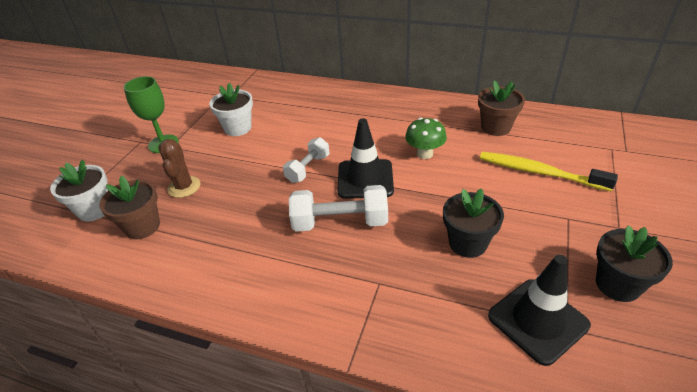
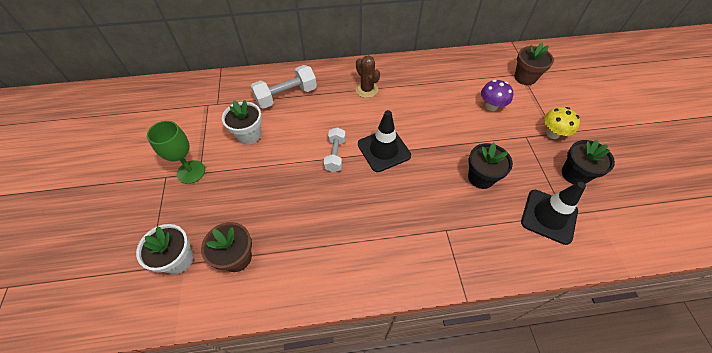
camera: 30 degrees left, 15 degrees up
brown cactus [158,139,200,198] -> brown cactus moved to [356,55,380,98]
white dumbbell [289,185,388,232] -> white dumbbell moved to [250,65,317,109]
green mushroom [405,117,447,159] -> none
brown flower pot [478,80,525,136] -> brown flower pot moved to [514,43,554,85]
yellow toothbrush [480,152,618,191] -> purple mushroom [481,80,513,111]
none -> yellow mushroom [544,107,580,139]

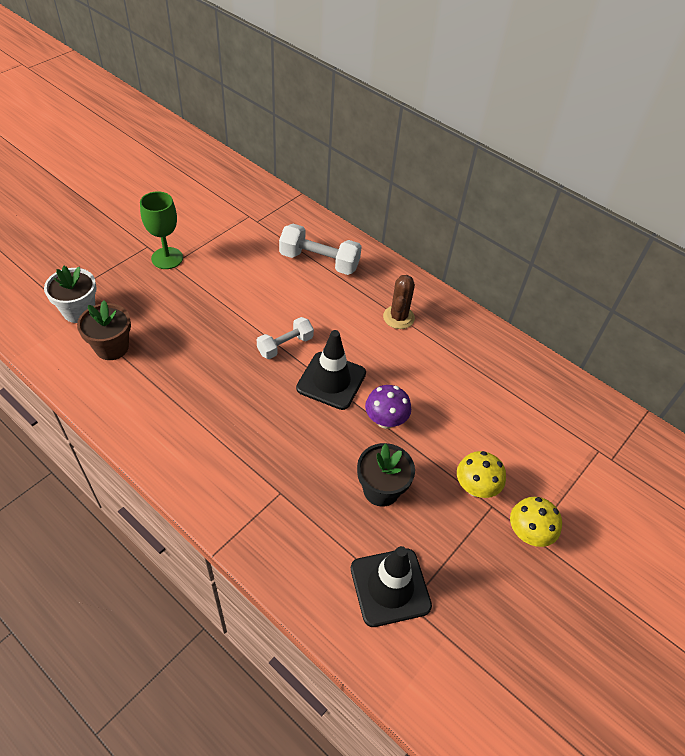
camera: 45 degrees right, 5 degrees down
white flower pot [222,100,262,145] -> none
purple mushroom [481,80,513,111] -> purple mushroom moved to [365,385,411,429]
brown flower pot [514,43,554,85] -> none
black flower pot [562,140,615,184] -> none
none -> yellow mushroom [457,451,506,498]

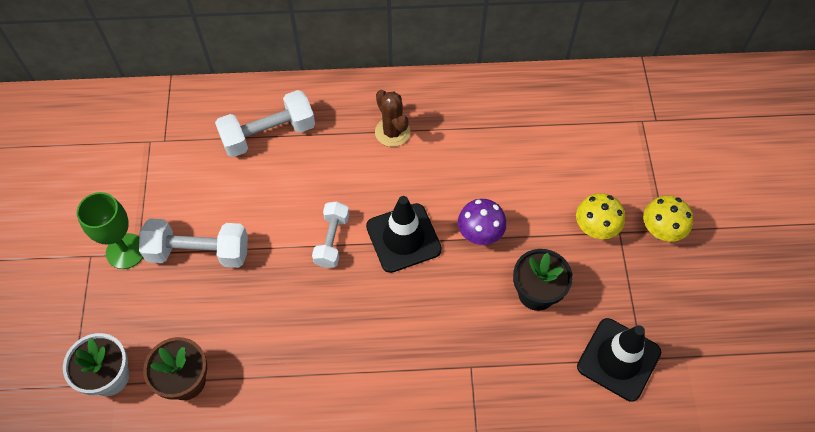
camera: 40 degrees left, 10 degrees up
none -> white dumbbell [139,218,248,268]

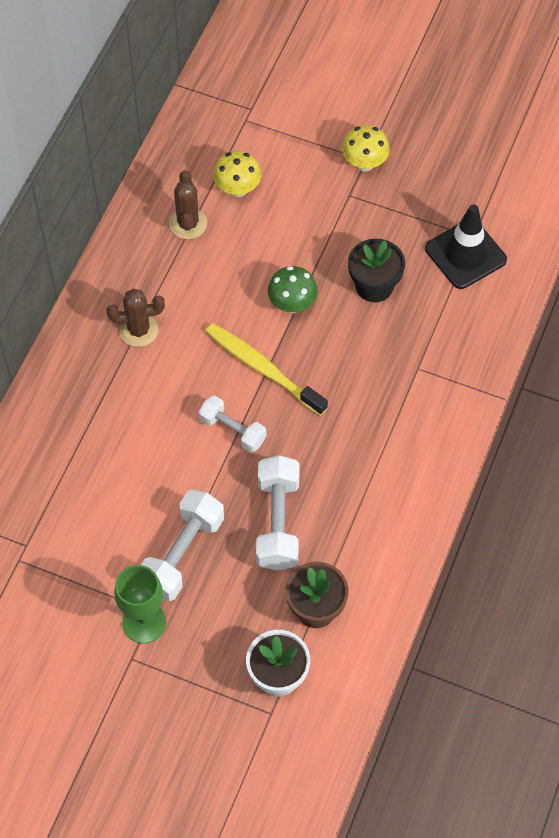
camera: 65 degrees left, 0 degrees up
white dumbbell [215,90,315,157] -> white dumbbell moved to [256,455,300,571]
black traffic cone [366,196,442,273] -> yellow toothbrush [205,323,328,416]
purple mushroom [458,199,507,245] -> green mushroom [268,266,318,313]
yellow mushroom [576,193,625,239] -> yellow mushroom moved to [213,151,261,197]
none -> brown cactus [169,170,207,239]

